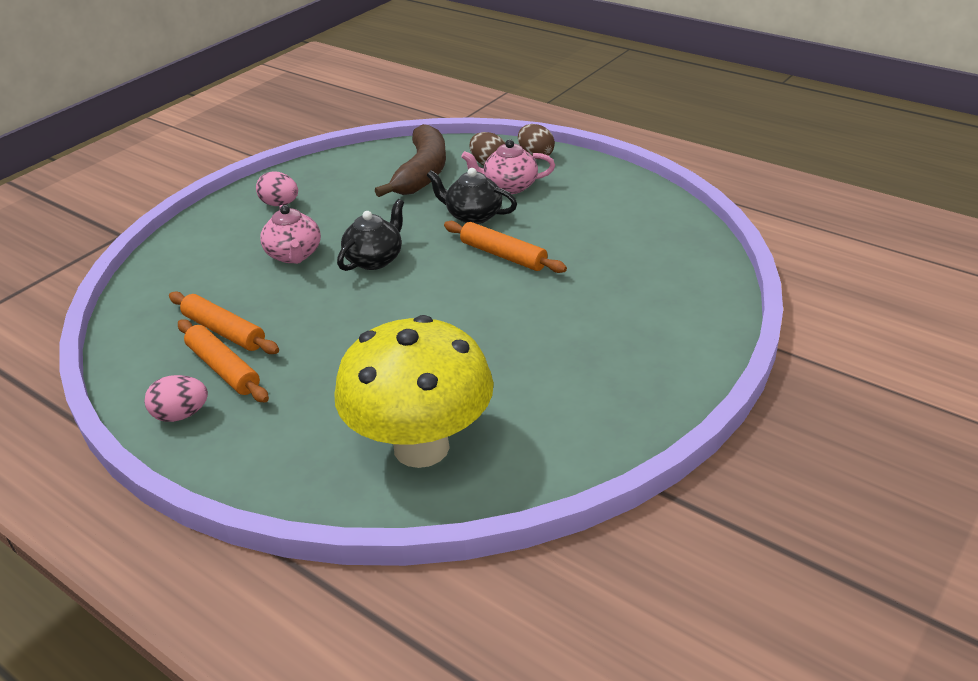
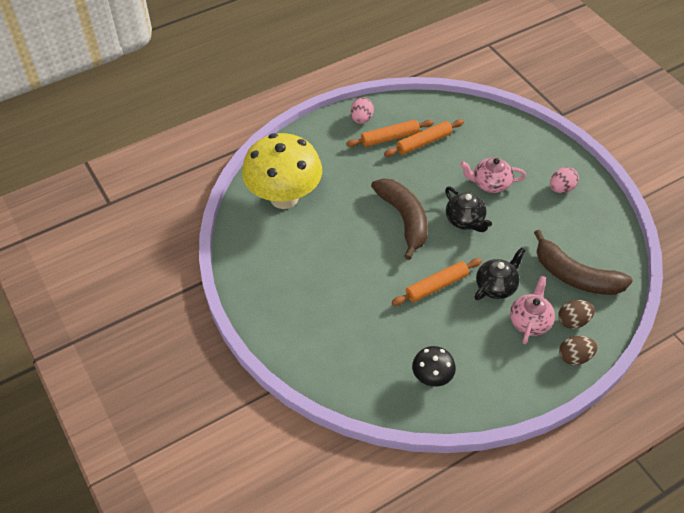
camera: 110 degrees right, 15 degrees up
none -> brown banana [371,178,428,260]
none -> black mushroom [412,346,456,387]

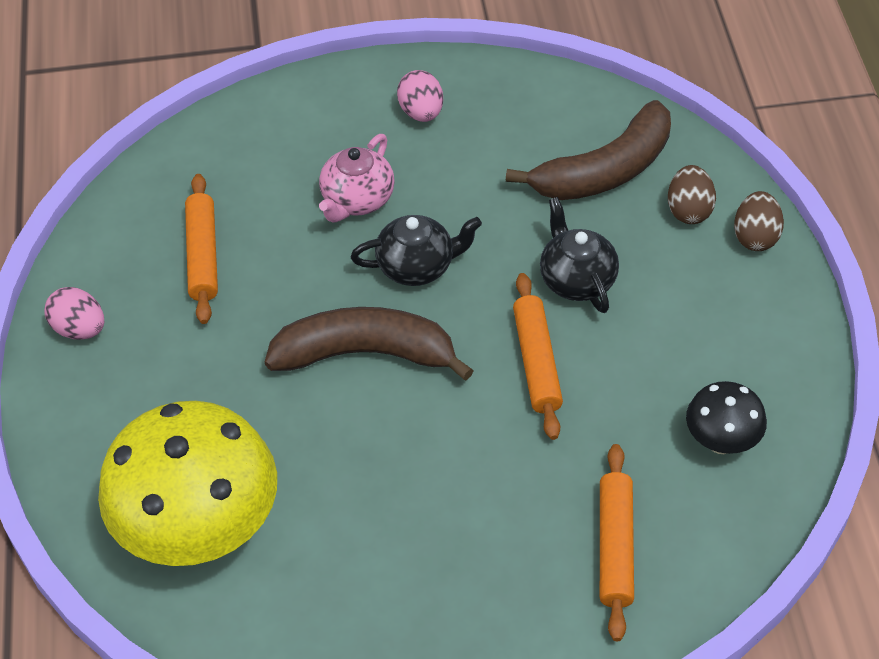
camera: 65 degrees left, 0 degrees up
orange rolling pin [346,120,434,147] -> orange rolling pin moved to [600,444,634,641]
pink teapot [510,276,555,344] -> none

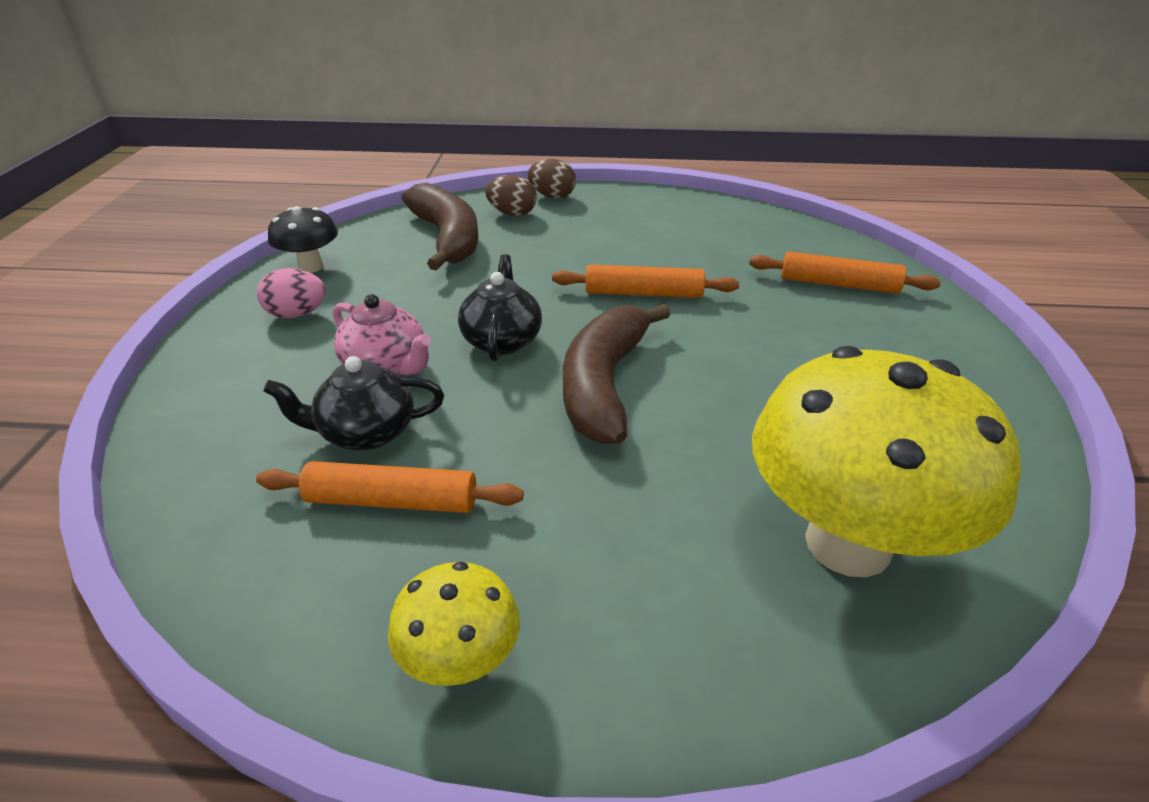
camera: 80 degrees left, 15 degrees down
pink egg [44,287,104,340] -> yellow mushroom [388,562,520,686]
black teapot [540,197,619,313] -> black teapot moved to [263,356,444,451]
black mushroom [686,381,767,454] -> black mushroom moved to [268,206,338,273]

